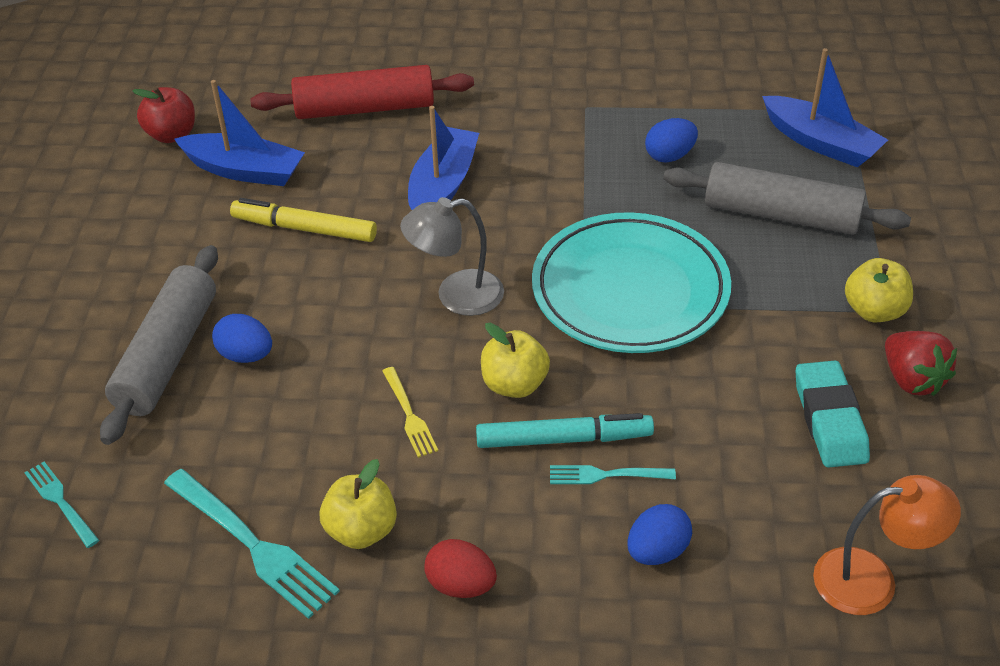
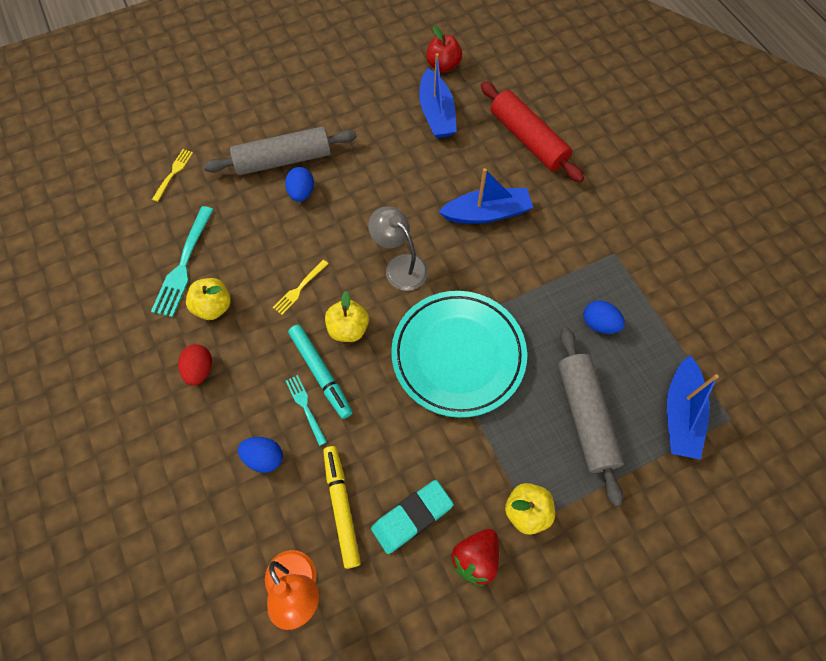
camera: 60 degrees right, 20 degrees up
turquoise fork [24,462,99,548] -> yellow fork [152,149,193,202]
yellow marker [230,198,377,242] -> yellow marker moved to [323,446,361,569]

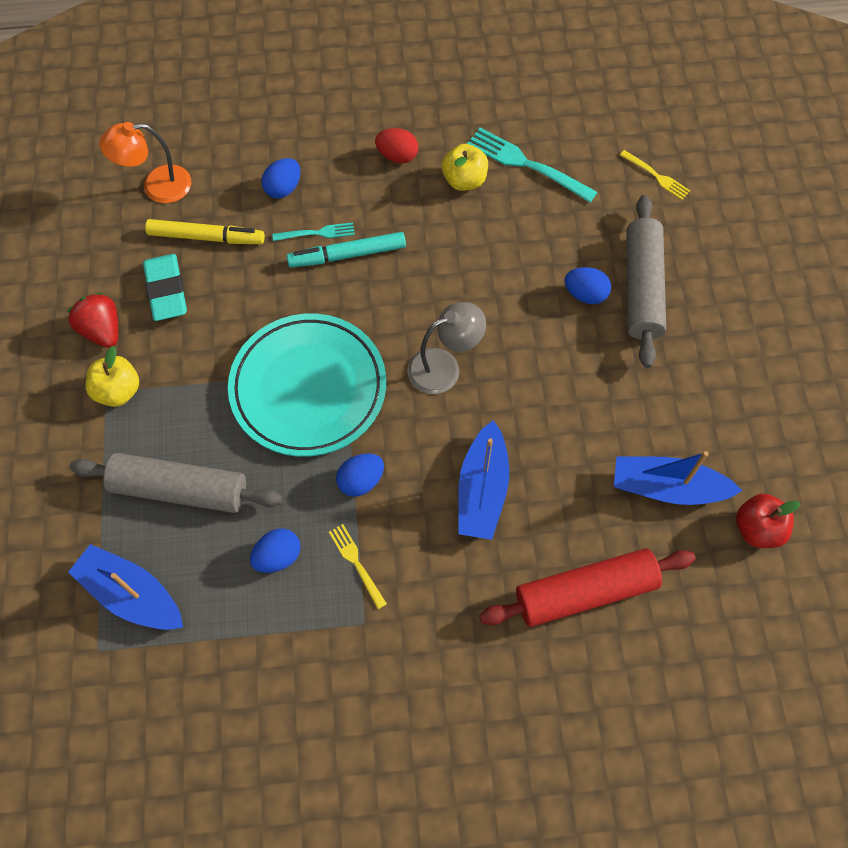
camera: 110 degrees right, 0 degrees up
yellow fork [273,260,328,315] -> yellow fork moved to [329,524,387,609]
yellow apple [325,291,369,342] -> none
none -> blue egg [336,453,384,497]

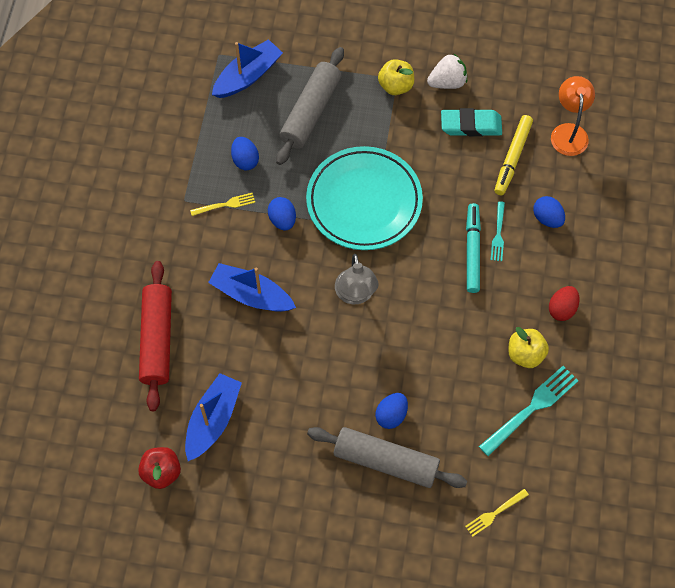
camera: 105 degrees right, 0 degrees up
red strawberry [68,293,118,348] -> white strawberry [427,53,467,89]

